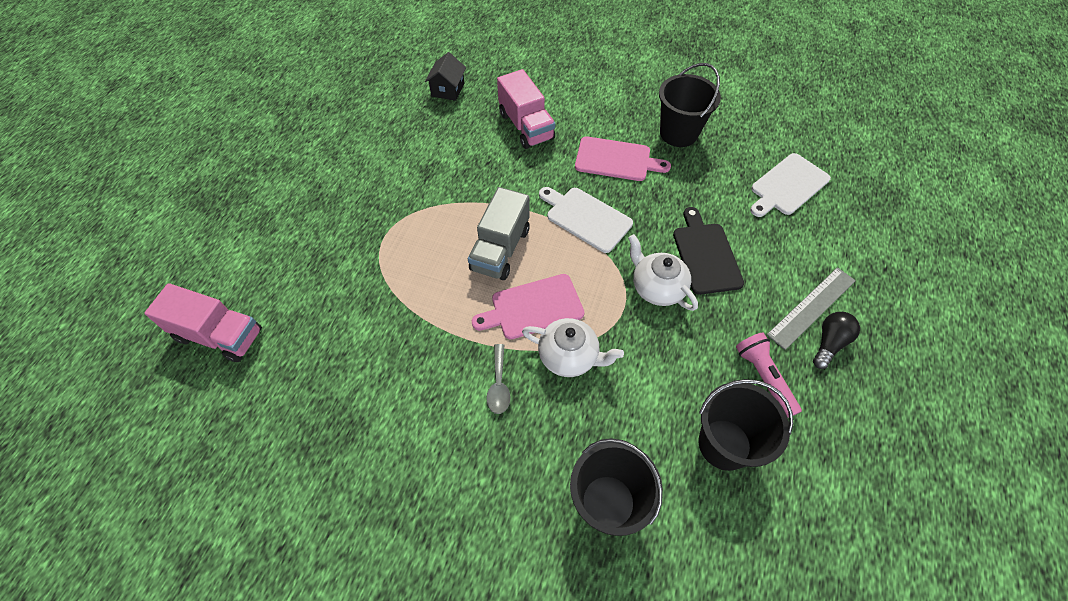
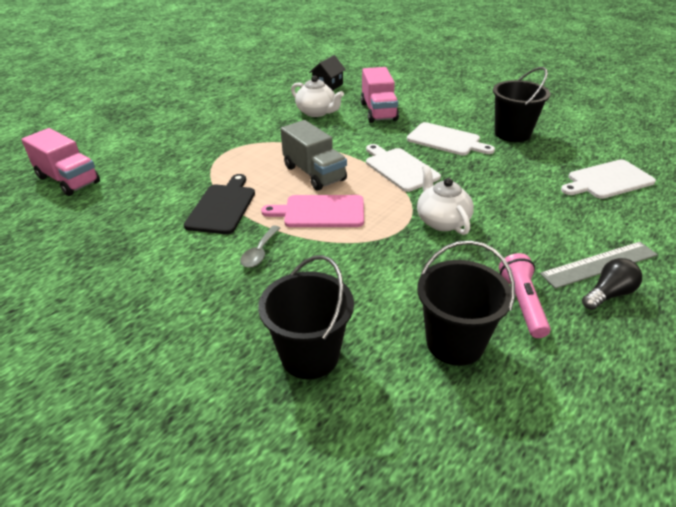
camera: 20 degrees right, 20 degrees down
grey truck [468,187,530,280] -> grey truck turned 75 degrees counterclockwise [280,120,347,191]
white teapot [522,318,624,377] -> white teapot moved to [291,76,344,117]
pink cutting board [575,136,671,181] -> white cutting board [407,122,495,156]
black cutting board [673,207,744,295] -> black cutting board moved to [184,174,255,234]

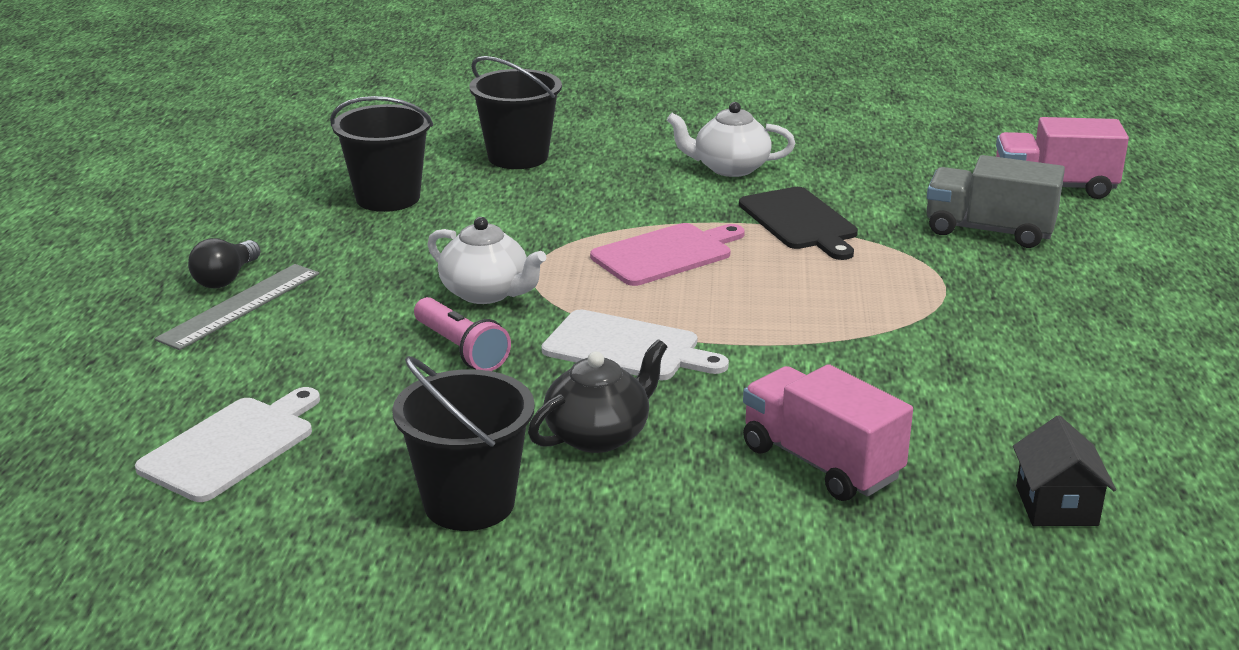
camera: 145 degrees right, 10 degrees down
grey spoon [240,225,280,268] -> none
grey truck [280,120,347,191] -> grey truck moved to [927,155,1065,248]
white teapot [291,76,344,117] -> white teapot moved to [667,102,795,177]
white cutting board [407,122,495,156] -> black teapot [528,339,667,453]
pink flashlight [499,253,551,338] -> pink flashlight moved to [414,297,511,371]

